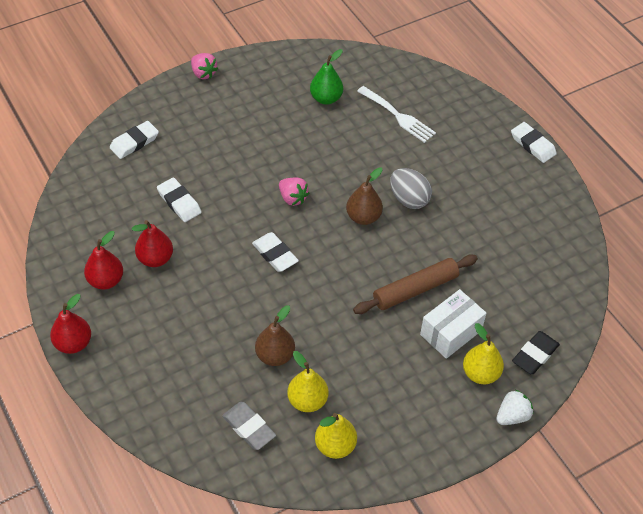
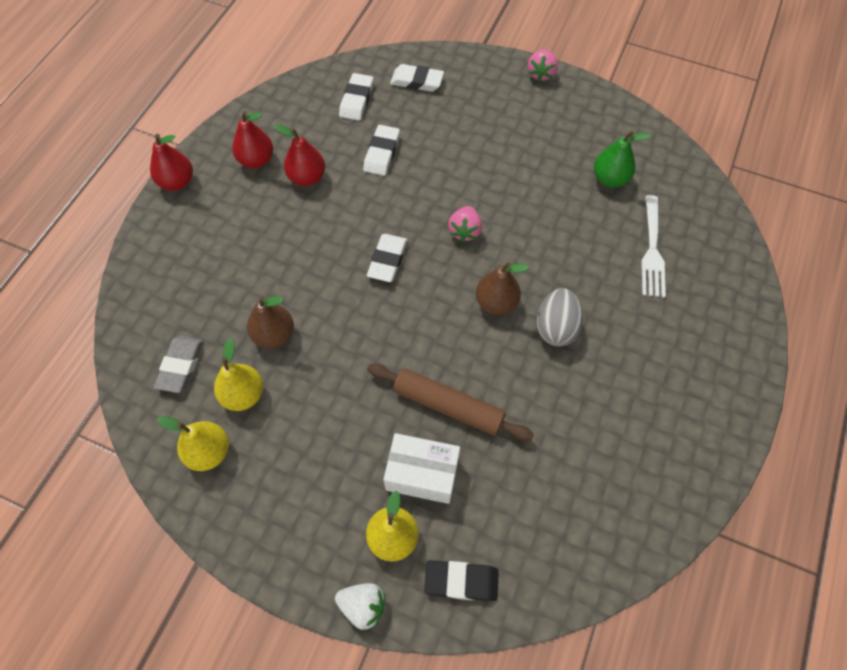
camera: 55 degrees right, 10 degrees up
white eraser [511,122,557,163] -> white eraser moved to [339,73,374,121]

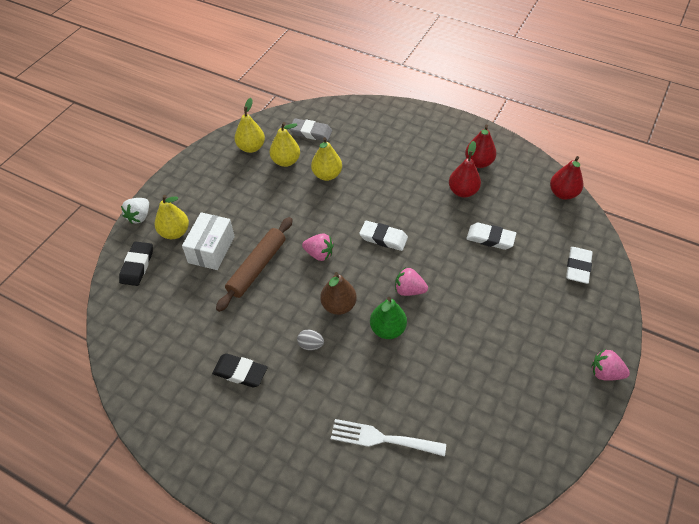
camera: 95 degrees right, 10 degrees down
red pear [150,134,193,191] -> red pear moved to [550,156,583,200]
brown pear [247,296,294,349] -> yellow pear [311,137,342,181]
white eraser [339,73,374,121] -> none
grey egg [536,288,583,347] -> grey egg [297,330,324,350], size x0.56
green pear [594,131,651,187] -> green pear moved to [370,297,407,339]
none -> black eraser [212,353,267,387]
none -> pink strawberry [302,234,334,261]

